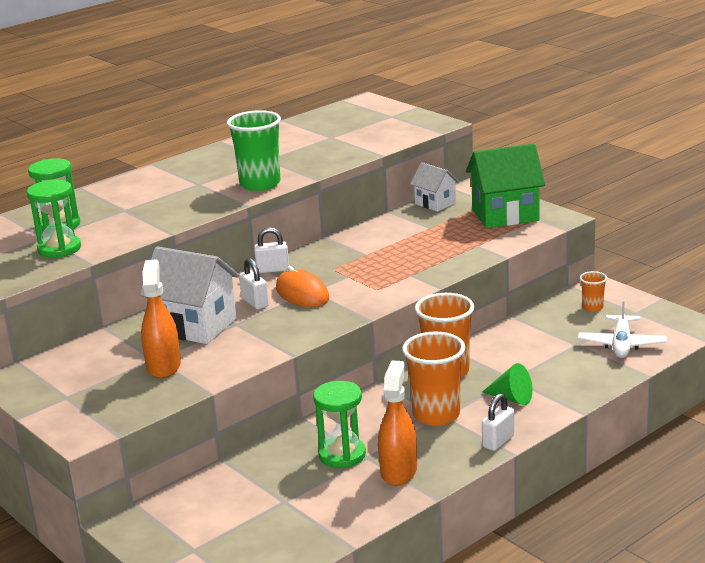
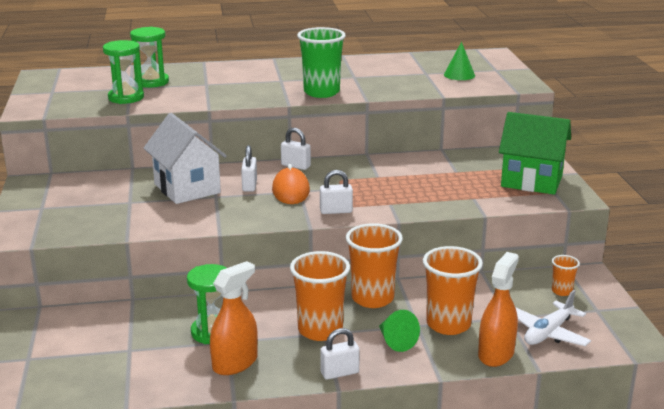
camera: 30 degrees right, 0 degrees up
orange spray bottle [141,259,181,378] -> orange spray bottle moved to [478,252,519,367]
white house [410,162,460,212] -> none
none -> white padlock [320,170,353,214]
none -> orange cup [423,246,483,335]
none -> green cone [444,42,475,80]

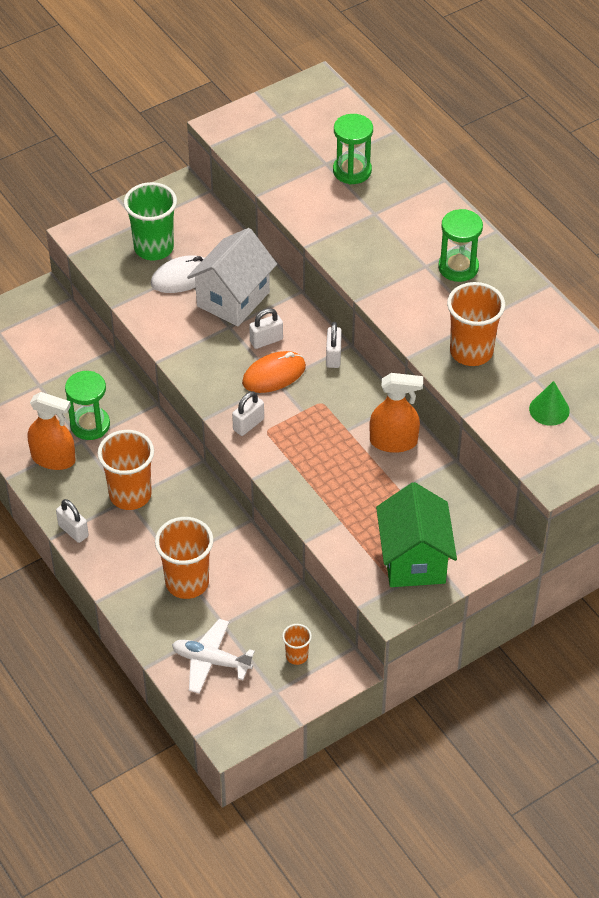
camera: 65 degrees right, 25 degrees up
green hourglass [103,40,144,104] -> green hourglass moved to [438,209,483,282]
green cup [297,27,346,98] -> green cup moved to [124,182,177,260]
white padlock [320,170,353,214] -> white padlock turned 75 degrees clockwise [232,391,264,436]
orange cup [346,223,403,308] -> orange cup moved to [447,282,505,366]
green cone [379,310,420,352] -> none
orange spray bottle [478,252,519,367] -> orange spray bottle moved to [369,373,423,453]
none -> white mouse [151,255,204,293]

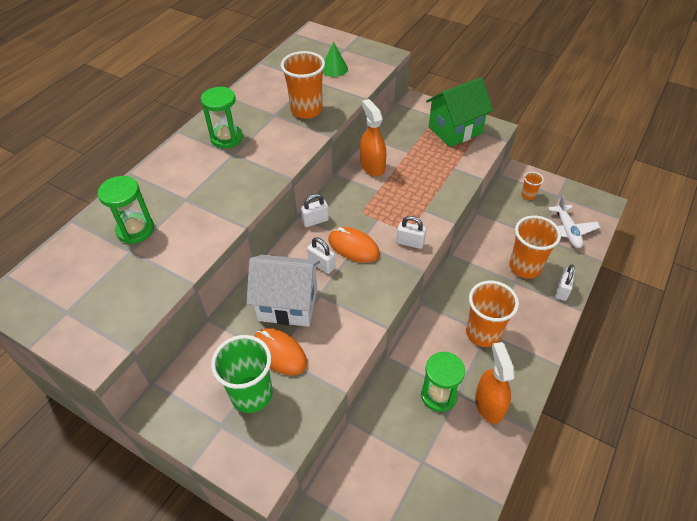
camera: 115 degrees left, 0 degrees up
white padlock [56,499,89,543] -> white padlock moved to [556,265,575,301]
white mouse [151,255,204,293] -> orange mouse [254,328,307,376]

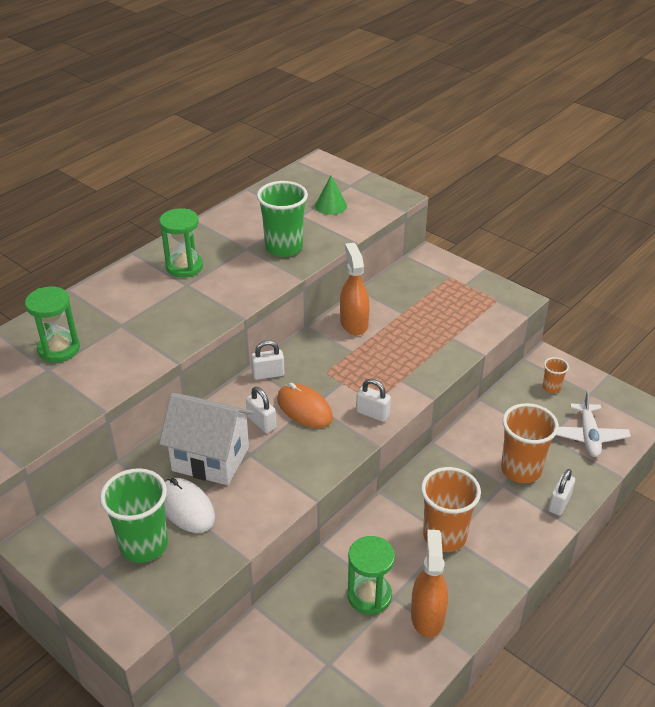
camera: 10 degrees right, 10 degrees down
orange mouse [254,328,307,376] -> white mouse [164,478,215,533]
orange cup [281,51,325,119] -> green cup [257,181,308,257]
green house [426,77,493,147] -> none

